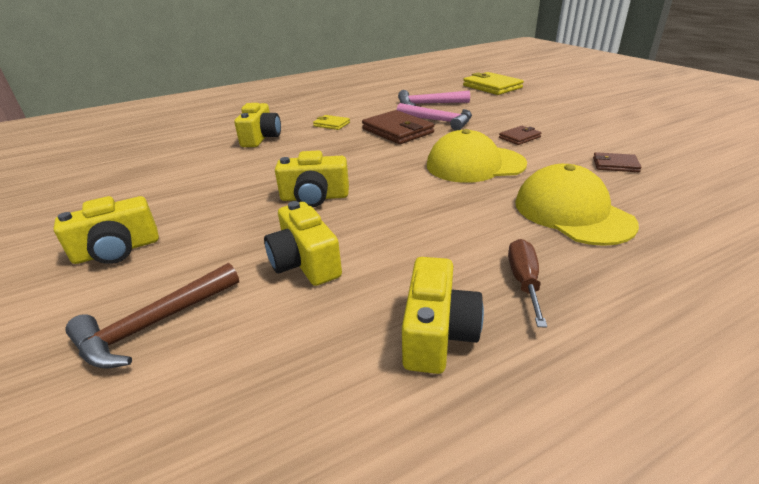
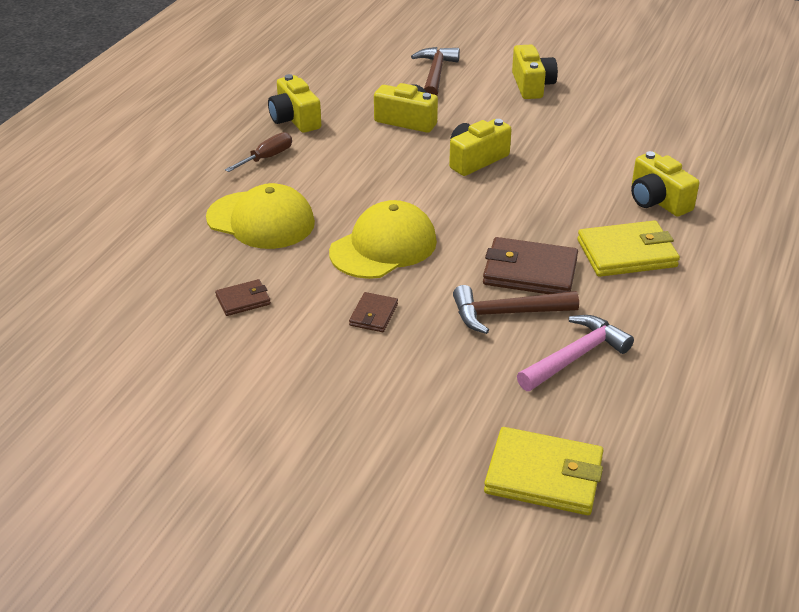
camera: 140 degrees right, 5 degrees up
yellow camera [53,196,159,264] -> yellow camera turned 150 degrees clockwise [512,45,558,99]
yellow wallet [313,115,350,130] -> yellow wallet [577,220,680,277], size x1.90
pink hammer [397,103,472,131] -> brown hammer [453,285,579,334]
brown screwdriver [508,239,547,328] -> brown screwdriver turned 105 degrees counterclockwise [225,132,292,172]

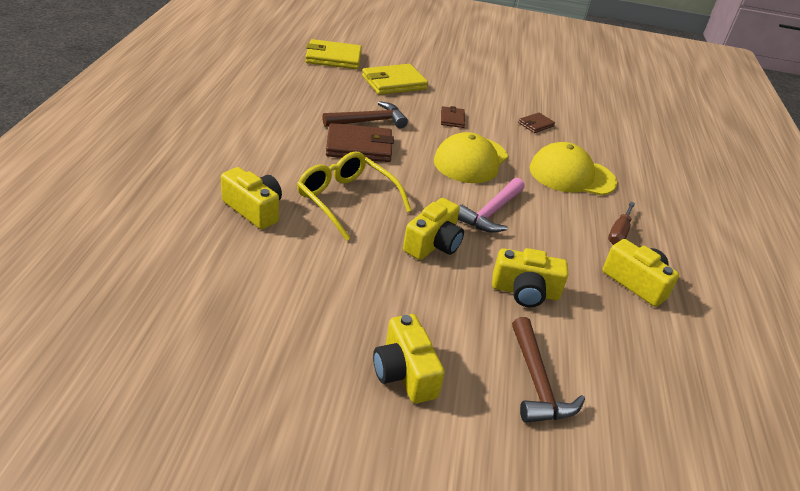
camera: 160 degrees right, 0 degrees up
pink hammer [517,315,634,391] -> pink hammer moved to [458,178,525,233]
yellow wallet [577,220,680,277] -> yellow wallet moved to [362,64,428,95]
none -> yellow glasses [297,151,412,241]

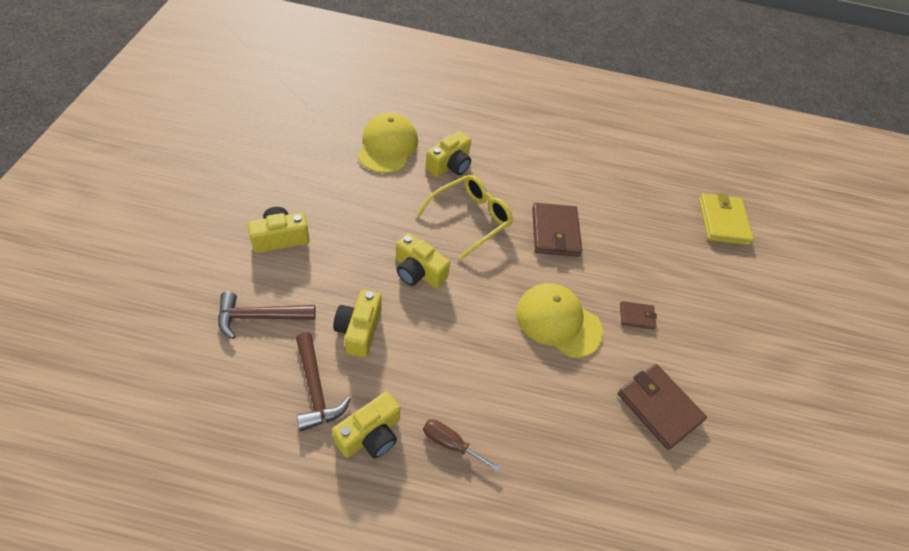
camera: 90 degrees right, 15 degrees up
brown hammer [322,101,408,128] -> brown hammer moved to [296,332,351,431]
yellow wallet [362,64,428,95] -> none
pink hammer [458,178,525,233] -> none
brown wallet [518,113,555,133] -> brown wallet [618,364,707,450], size x1.90
yellow cap [529,142,617,195] -> yellow cap moved to [357,113,418,173]

